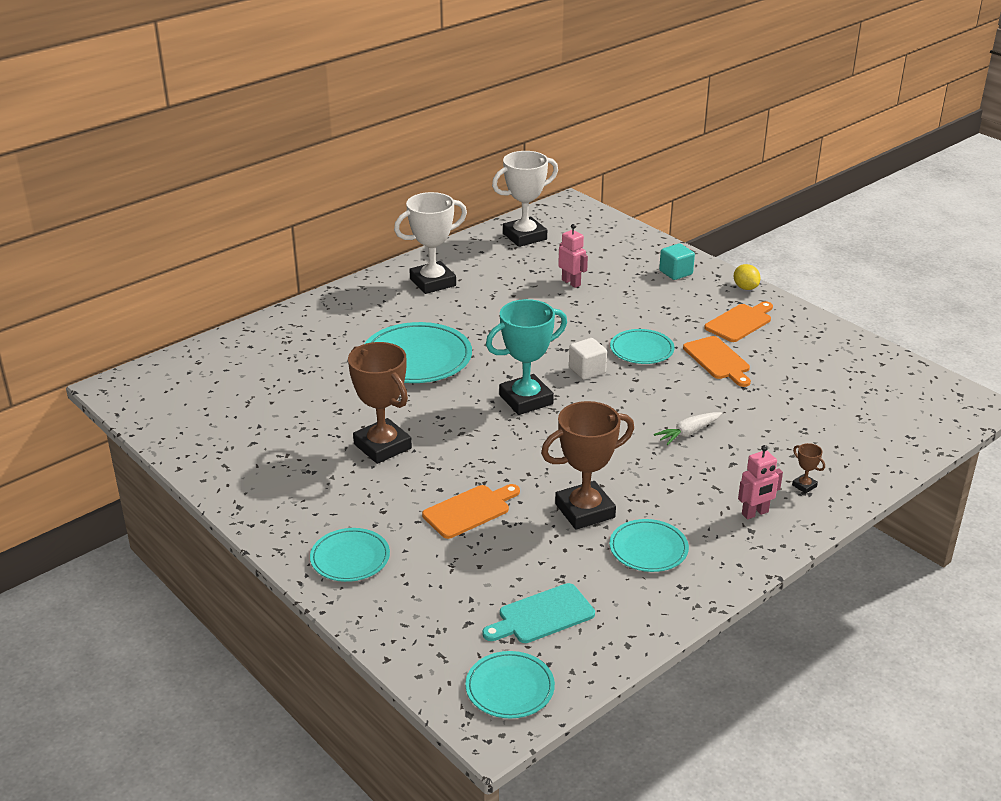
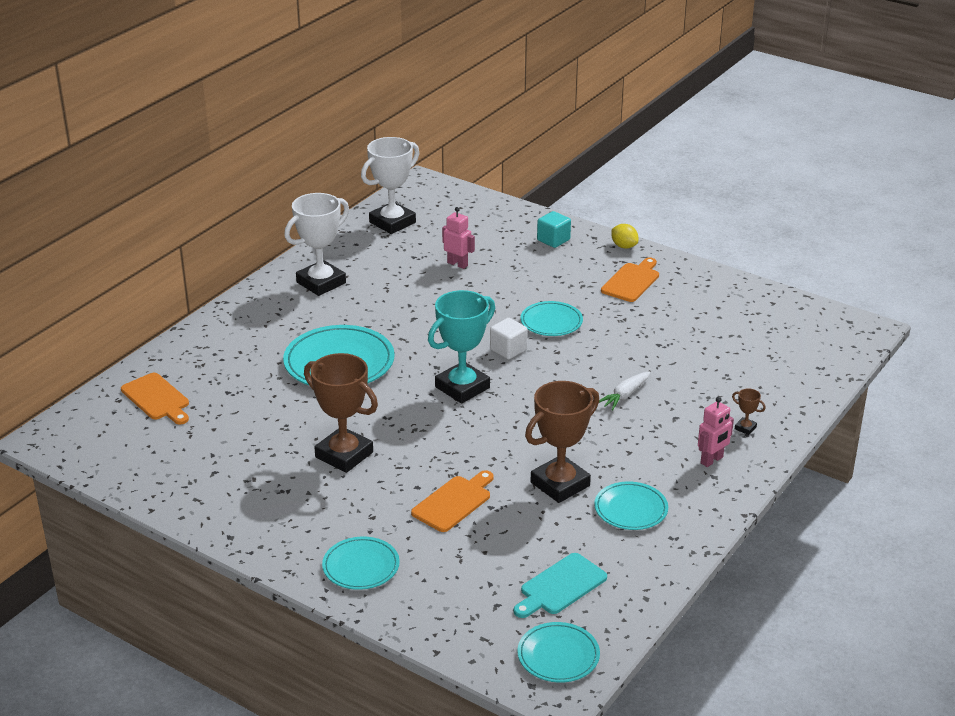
camera: 15 degrees left, 0 degrees up
orange cutting board [683,336,751,387] -> orange cutting board moved to [121,373,189,425]

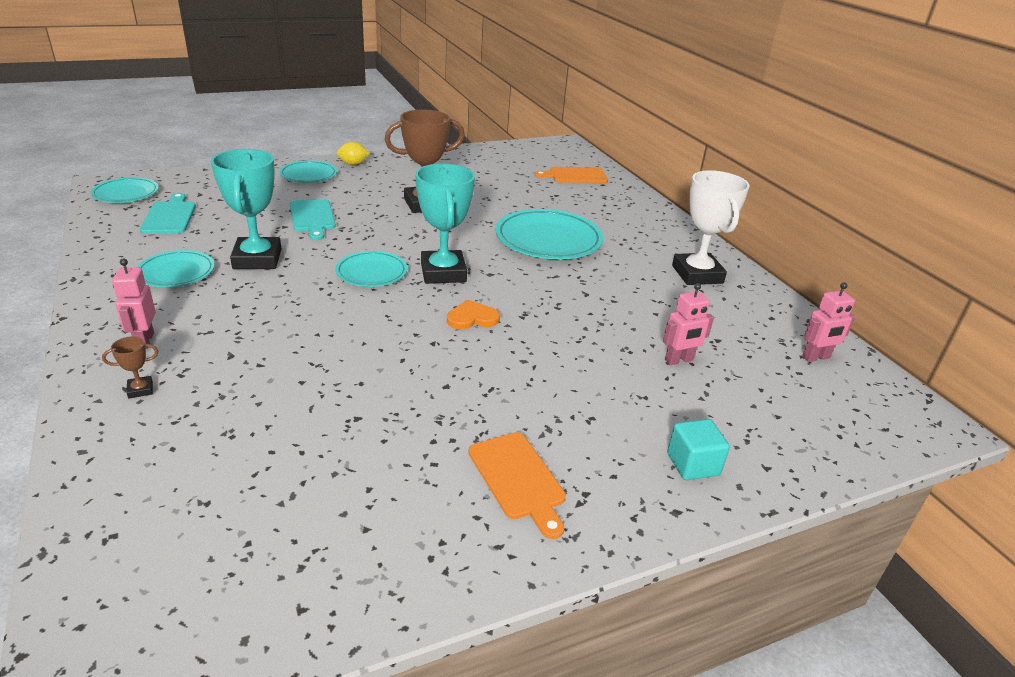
camera: 120 degrees right, 0 degrees up
white trophy [361,137,419,234] -> pink robot [802,282,855,362]
orange cutting board [411,470,494,532] -> turquoise cutting board [290,199,336,240]
white cube [490,318,528,359] -> orange heart [447,300,500,329]
turquoise plate [521,301,583,336] -> turquoise plate moved to [335,251,407,287]
brown trophy [525,381,599,503] -> turquoise trophy [211,149,281,269]
white carrot [599,371,650,410] -> none
yellow lemon [611,224,639,249] -> yellow lemon moved to [337,142,370,165]

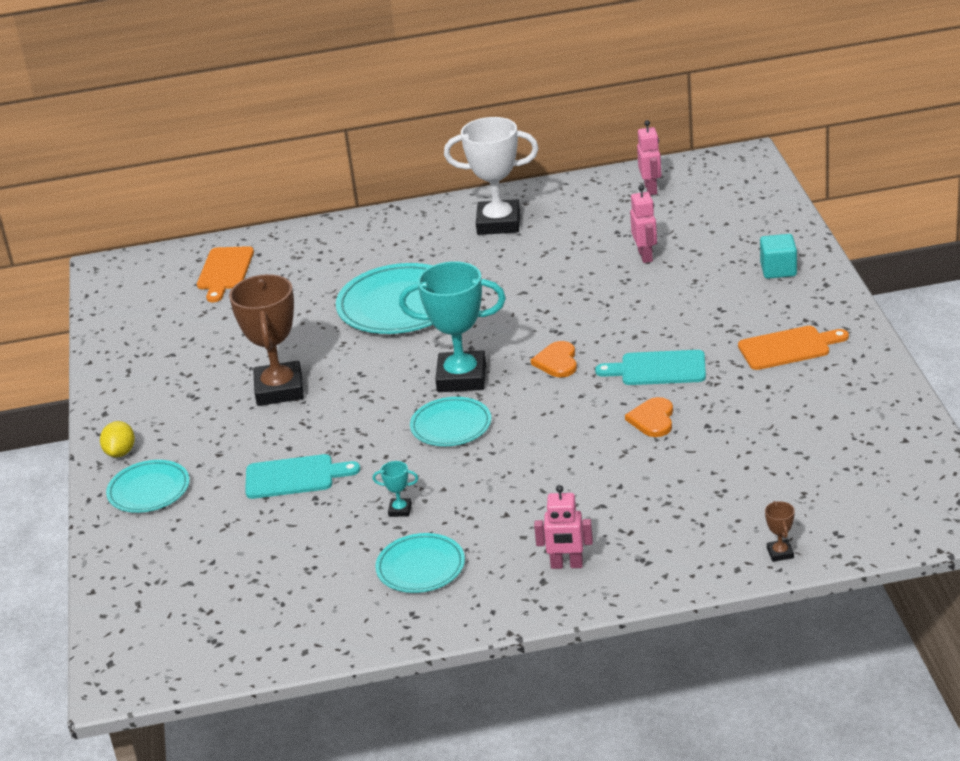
camera: 70 degrees left, 0 degrees up
turquoise plate [91,177,159,203] -> none
brown trophy [102,336,158,398] -> brown trophy moved to [765,501,795,562]
turquoise cutting board [140,193,196,234] -> turquoise cutting board moved to [595,350,706,385]
turquoise trophy [211,149,281,269] -> turquoise trophy [373,461,418,517], size x0.40
none -> orange heart [625,397,673,437]

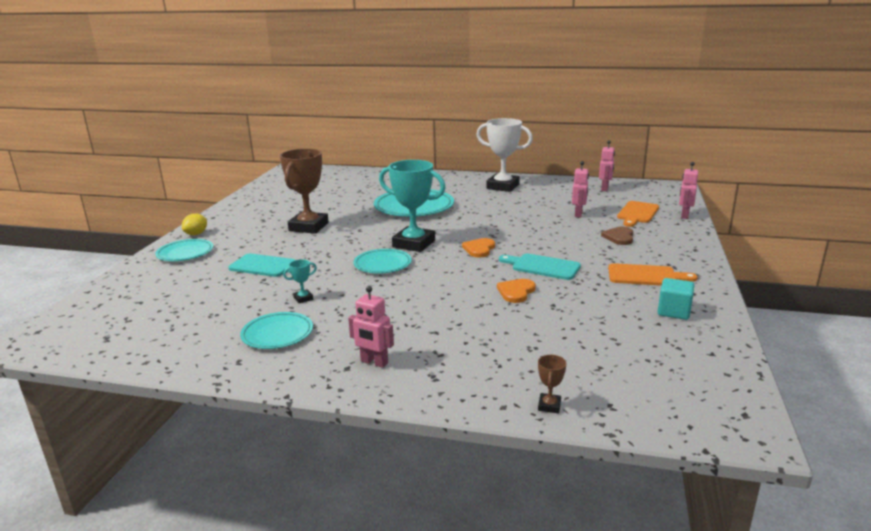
camera: 20 degrees right, 10 degrees down
orange cutting board [197,246,254,302] -> orange cutting board moved to [617,201,659,227]
turquoise trophy [373,461,418,517] -> turquoise trophy turned 60 degrees counterclockwise [283,259,317,303]
turquoise cube [760,234,797,279] -> turquoise cube moved to [658,278,695,320]
none -> brown heart [601,227,634,245]
none -> pink robot [679,162,698,219]

